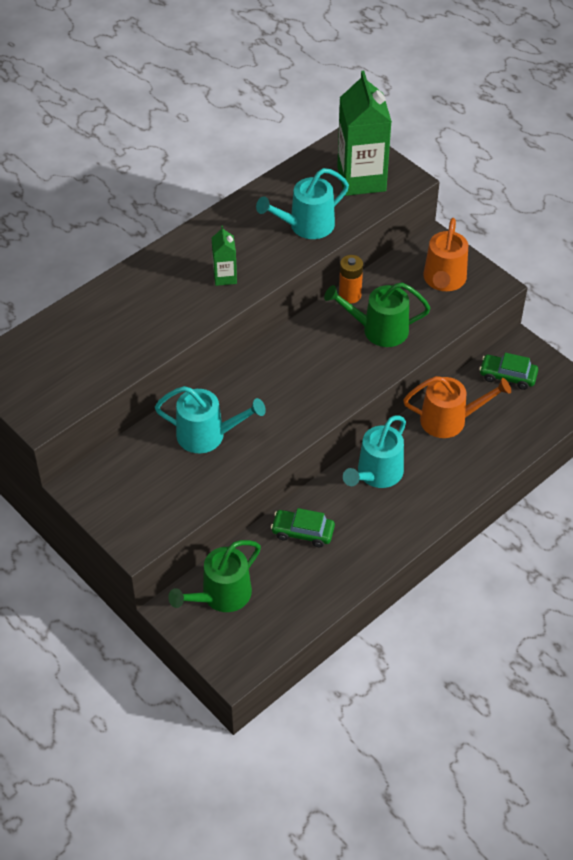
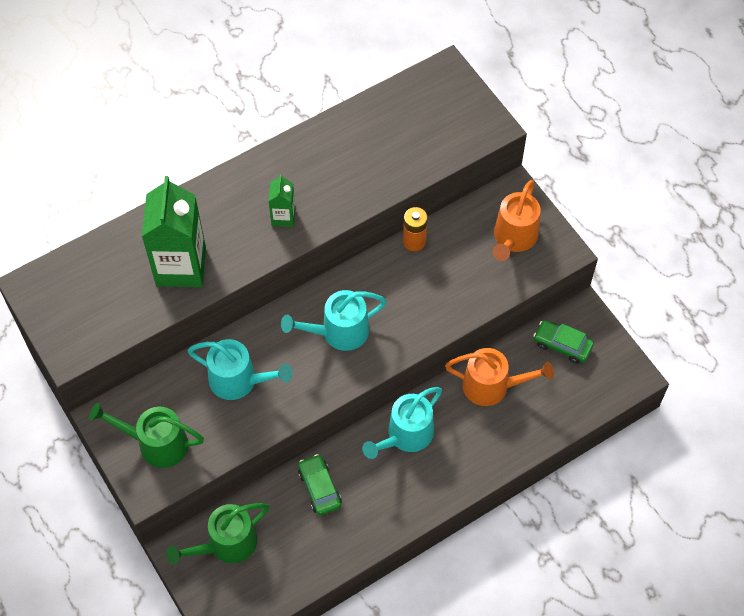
camera: 10 degrees right, 10 degrees up
turquoise watering can [256,168,349,239] -> turquoise watering can moved to [281,290,387,351]
green car [271,508,335,547] -> green car turned 45 degrees clockwise [298,454,341,515]
green watering can [324,283,431,347] -> green watering can moved to [89,403,204,468]
green carton [337,70,392,196] -> green carton moved to [142,176,206,287]

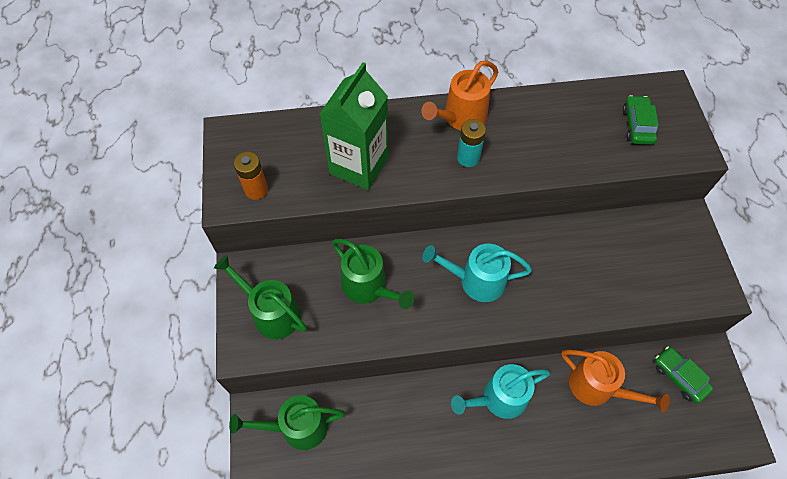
camera: 25 degrees right, 0 degrees up
turquoise watering can [188,339,293,400] -> green watering can [332,239,414,309]
green carton [269,174,295,227] -> turquoise battery [457,119,486,167]
green car [298,454,341,515] -> green car moved to [623,95,659,145]
orange battery [403,207,428,251] -> orange battery moved to [234,152,268,200]
orange watering can [493,180,540,261] -> orange watering can moved to [421,60,498,130]

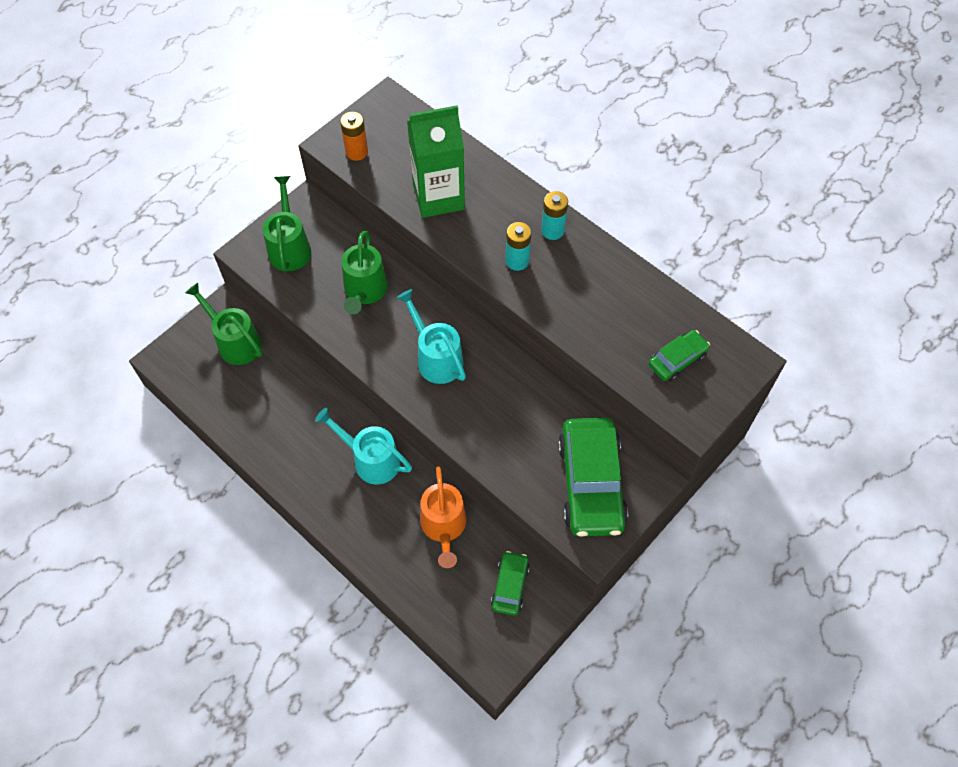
camera: 50 degrees right, 0 degrees up
orange watering can [421,60,498,130] -> turquoise battery [541,191,568,240]
none -> green car [558,418,628,537]

